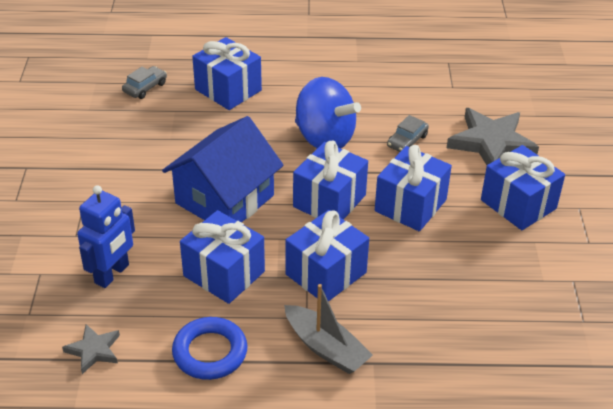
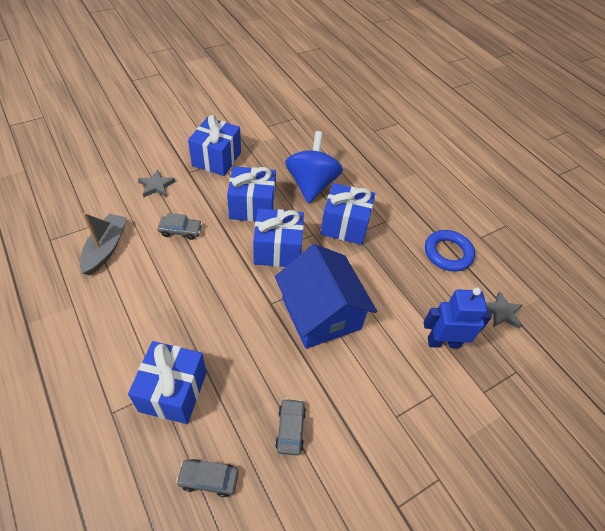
camera: 125 degrees left, 10 degrees up
blue house [162,116,284,222] -> blue house turned 60 degrees clockwise [275,244,377,349]
blue gift [180,210,265,304] -> none
grey boat [284,284,373,374] -> grey boat moved to [80,213,127,275]
blue spinning top [295,77,361,148] -> blue spinning top moved to [285,131,343,204]
grey star [447,108,539,165] -> grey star [138,169,176,197], size x0.52
none -> grey car [275,398,306,456]

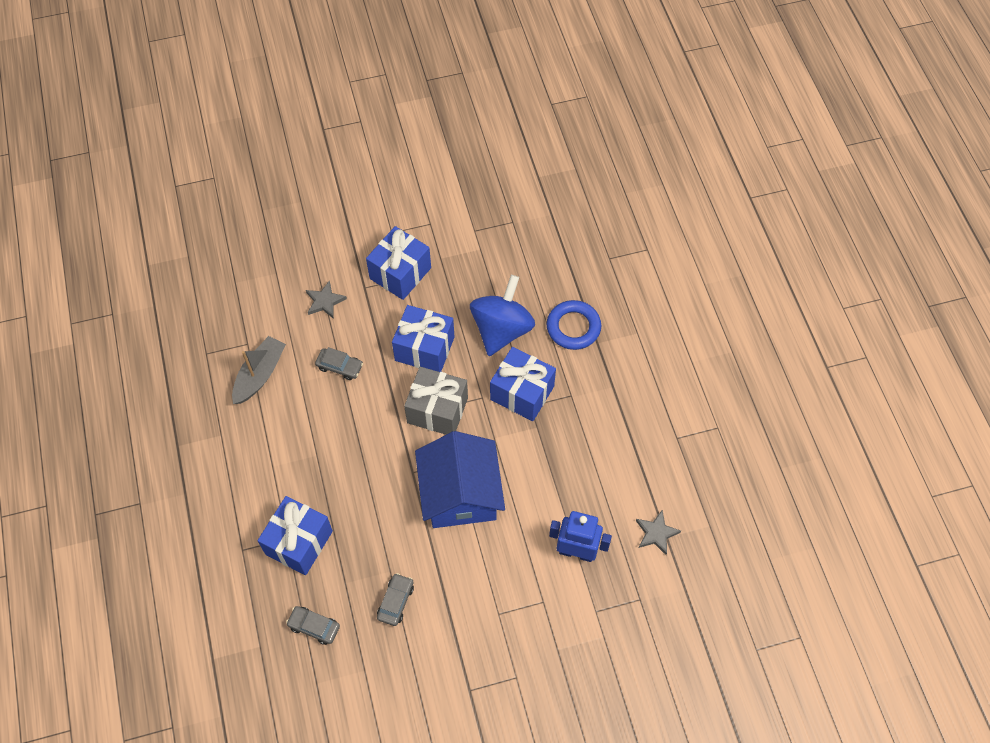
camera: 20 degrees right, 10 degrees up
blue gift [253,208,304,267] -> grey gift [404,367,468,435]
blue ring [425,230,475,272] -> blue ring moved to [547,300,601,350]

